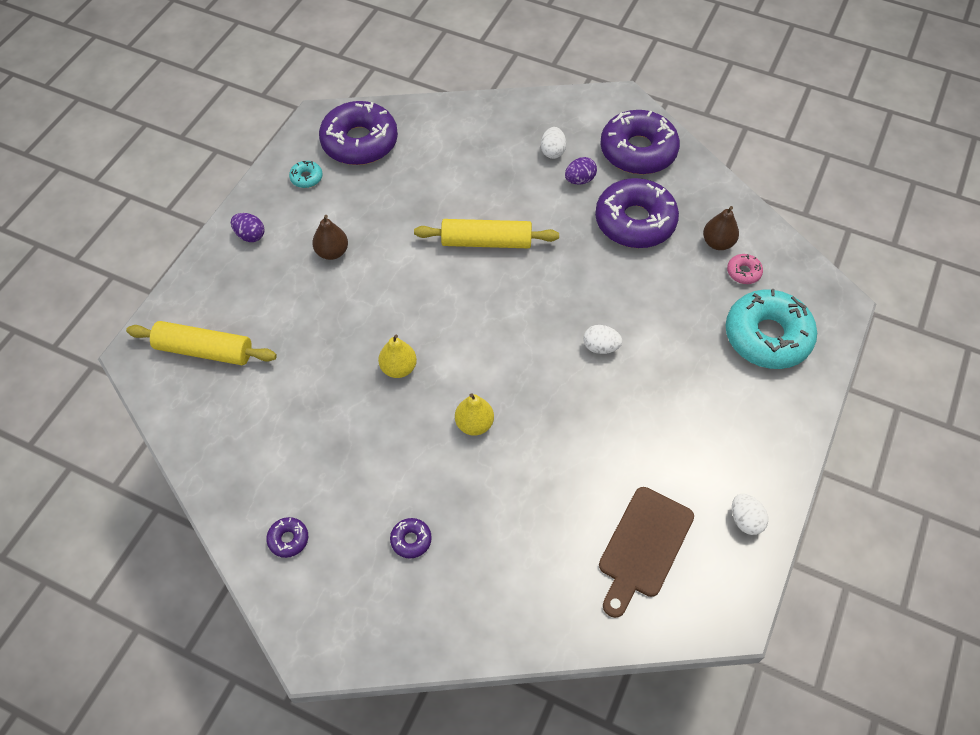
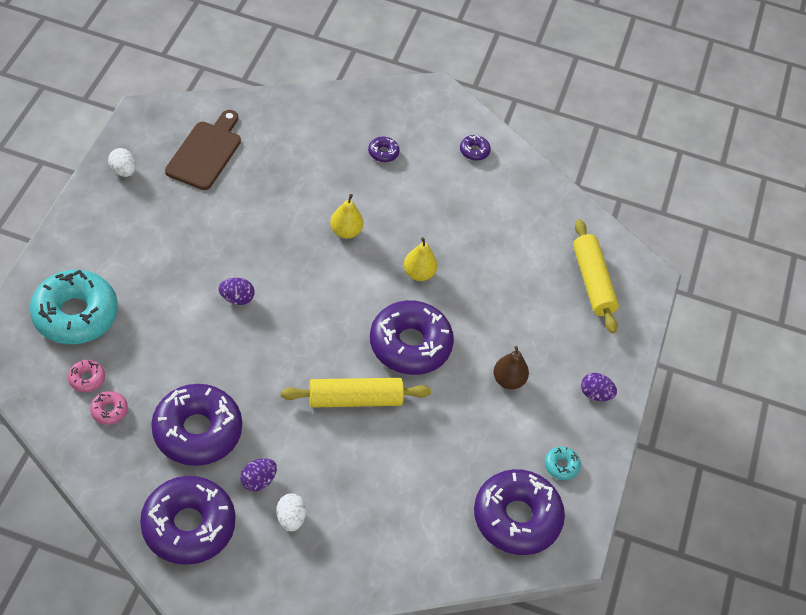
camera: 165 degrees right, 5 degrees down
yellow rolling pin [126,321,277,365] -> yellow rolling pin turned 75 degrees clockwise [573,219,619,333]
white egg [583,325,622,354] -> purple egg [219,278,255,305]
brown pear [703,206,739,250] -> pink donut [90,391,128,425]
none -> purple donut [370,300,454,375]

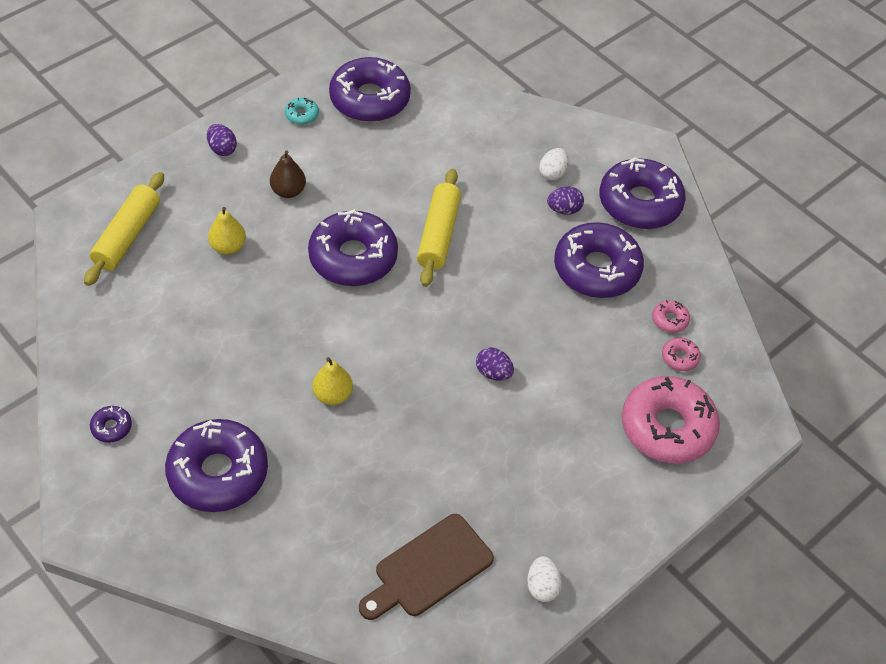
camera: 145 degrees left, 0 degrees up
turquoise donut [30,270,118,344] -> pink donut [622,376,720,464]
yellow rolling pin [281,378,431,408] -> yellow rolling pin turned 75 degrees clockwise [417,169,461,287]
purple donut [368,136,400,162] -> purple donut [165,419,268,512], size x2.42
yellow pear [404,237,437,281] -> yellow pear moved to [208,207,246,255]

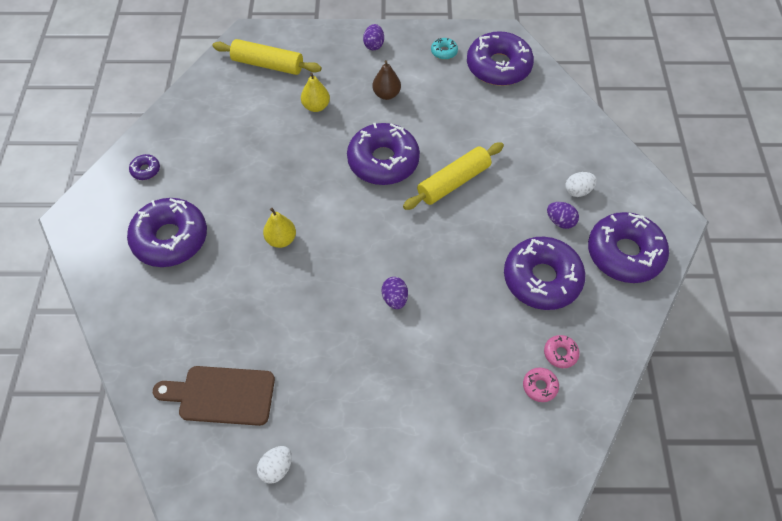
camera: 45 degrees right, 5 degrees up
yellow rolling pin [84,172,164,286] -> yellow rolling pin turned 45 degrees clockwise [213,39,321,75]
pink donut [622,376,720,464] -> none

